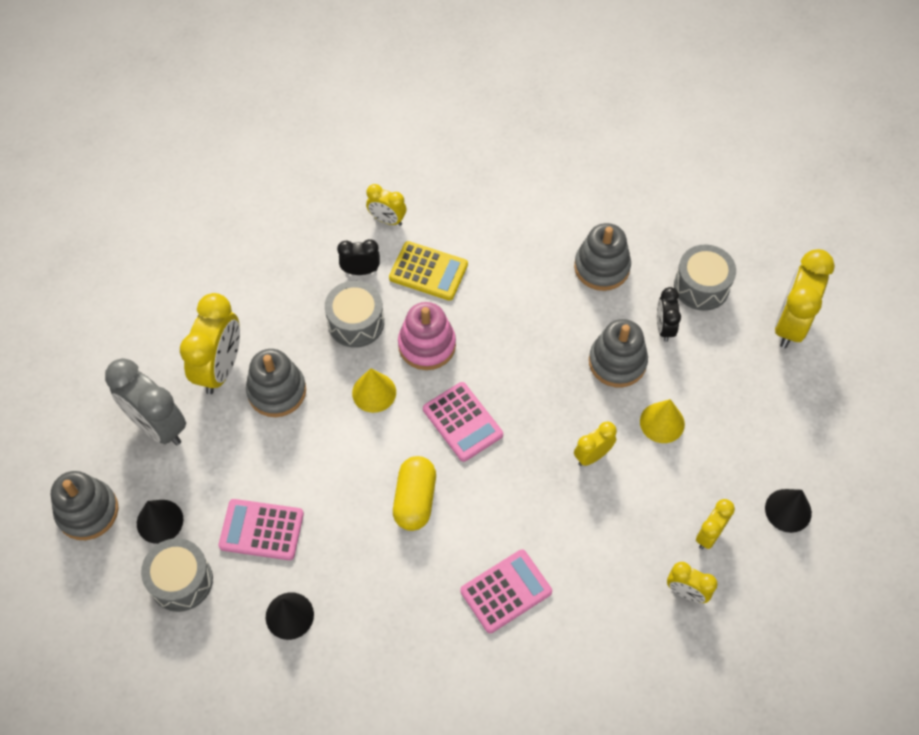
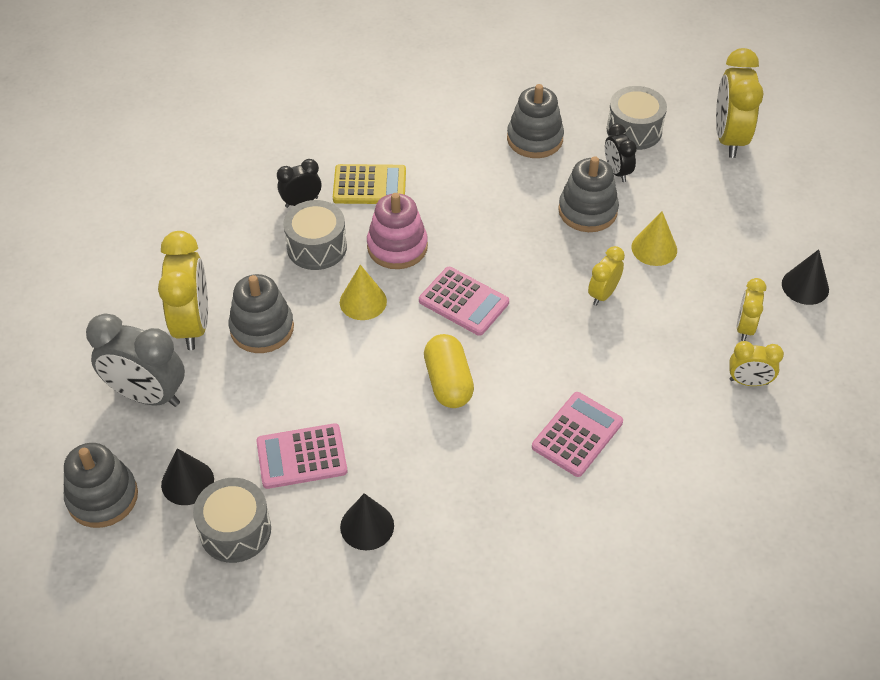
camera: 20 degrees left, 10 degrees down
yellow clock [366,184,406,226] -> none

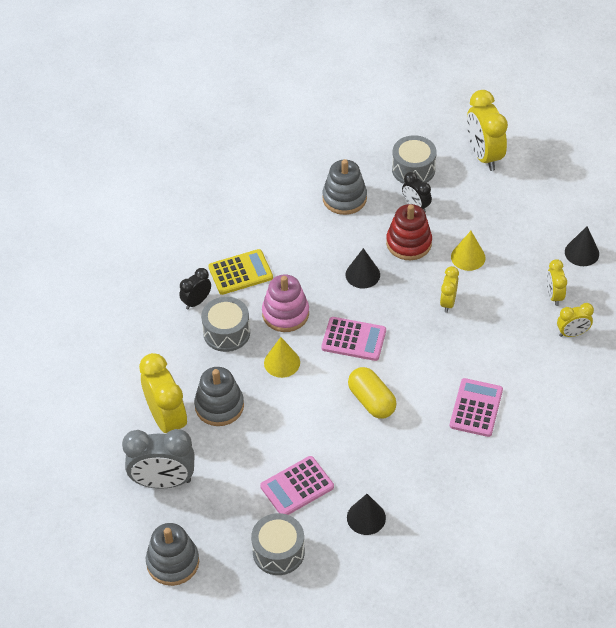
camera: 20 degrees left, 0 degrees up
black cone [161,448,214,505] -> black cone moved to [346,248,380,288]
grey stacking toy [558,156,619,232] -> red stacking toy [386,204,432,260]

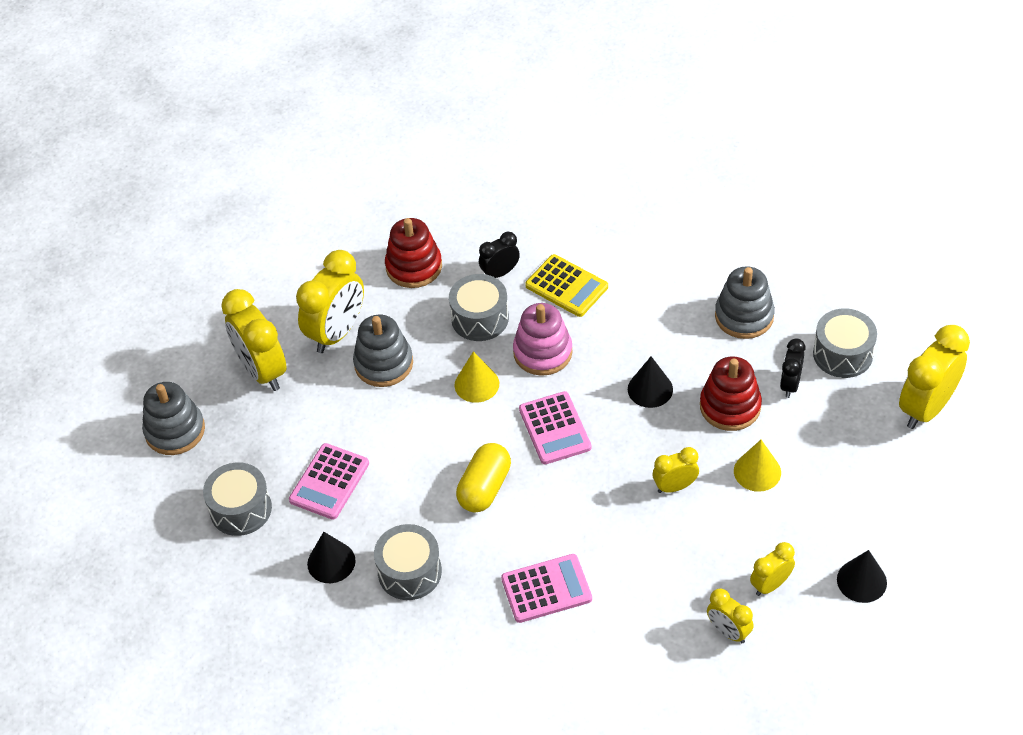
camera: 60 degrees right, 0 degrees up
grey clock [122,429,195,489] -> yellow clock [221,289,287,391]
black clock [179,268,211,309] -> black clock turned 45 degrees counterclockwise [479,232,520,278]
pink calculator [260,456,334,515] -> pink calculator turned 90 degrees counterclockwise [289,443,369,520]
none -> grey drum [374,524,442,600]
none -> red stacking toy [385,218,442,288]

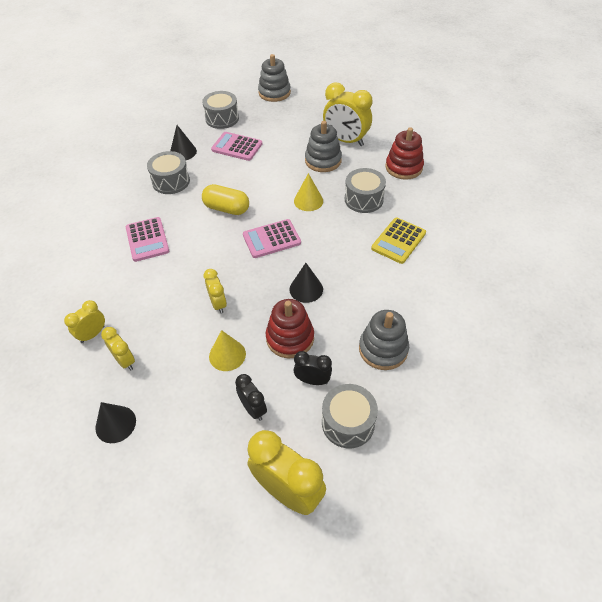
camera: 85 degrees right, 0 degrees up
yellow clock [221,289,287,391] -> none
black clock [479,232,520,278] -> black clock moved to [235,374,267,421]
pink stacking toy [513,303,573,376] -> none

